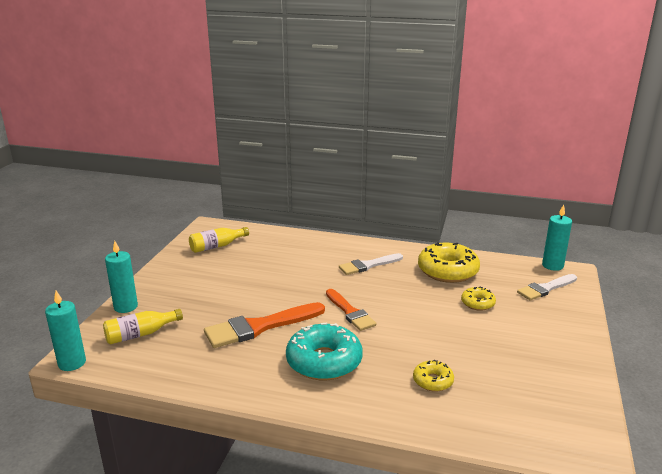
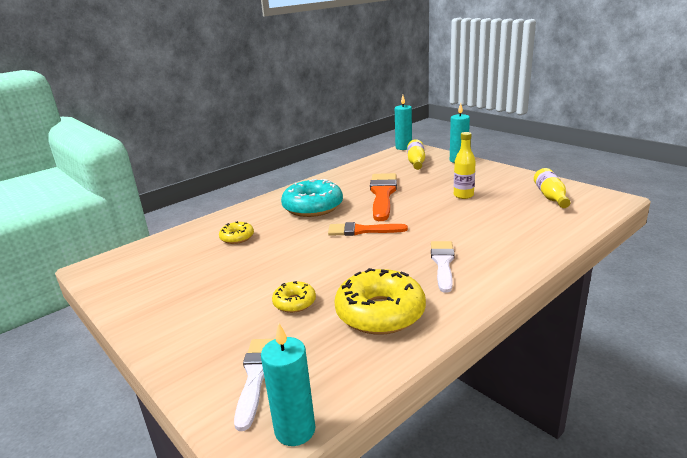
camera: 125 degrees right, 0 degrees up
none -> yellow bottle [454,132,476,199]

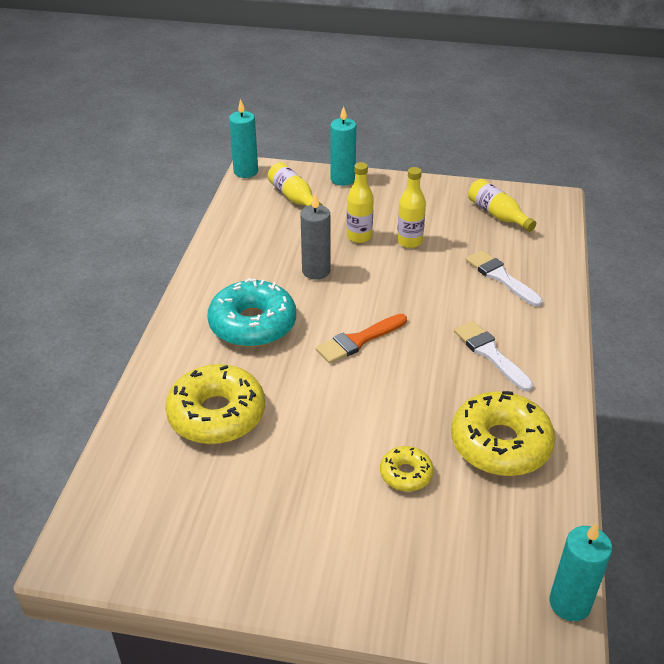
camera: 40 degrees left, 15 degrees up
yellow donut [219,221,254,244] -> yellow donut [165,364,265,444], size x1.96
white brush [234,339,274,431] -> white brush moved to [466,250,543,307]
orange brush [370,173,397,221] -> grey candle [300,194,330,280]
none -> yellow bottle [347,162,374,243]

